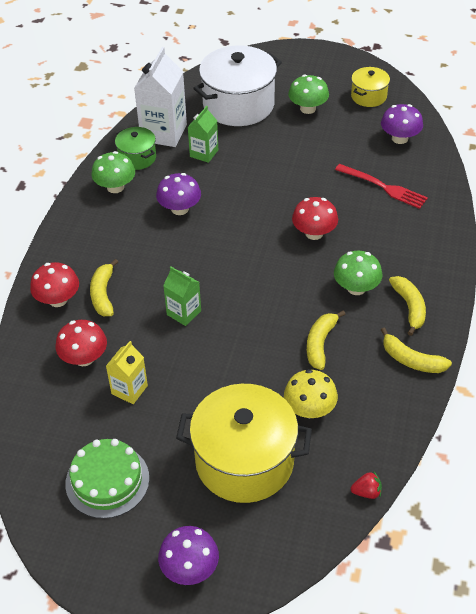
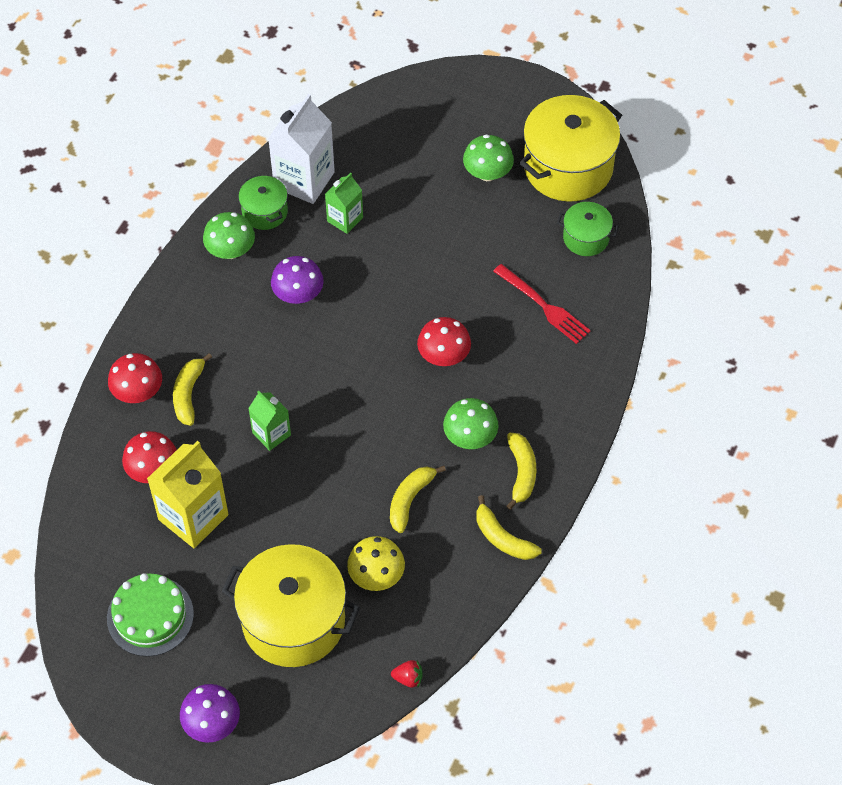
camera: 10 degrees right, 10 degrees up
yellow carton [106,341,148,404] -> yellow carton [147,441,229,548], size x1.76
white pot [193,45,282,126] -> none
yellow pot [351,67,390,107] -> yellow pot [519,95,622,202], size x1.98
purple mushroom [381,104,423,144] -> green pot [557,202,619,256]

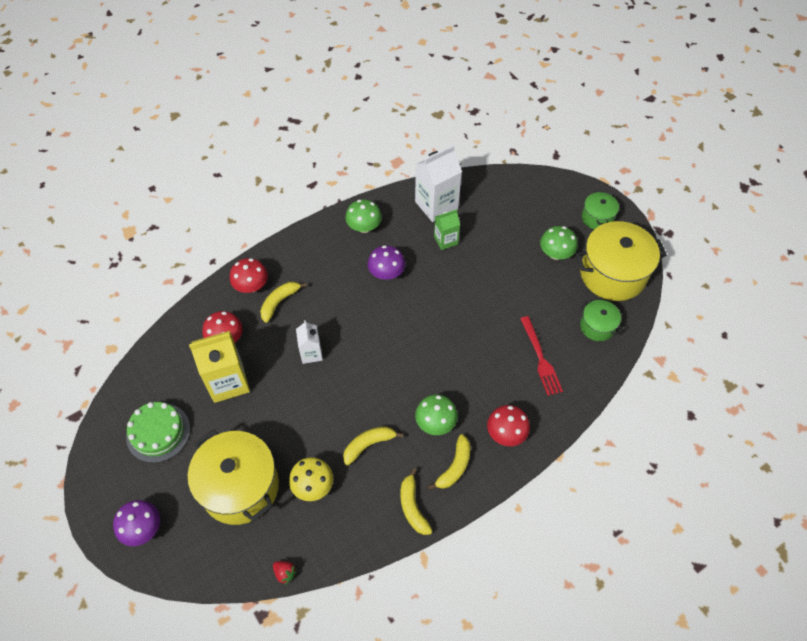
camera: 30 degrees right, 0 degrees up
green pot [238,175,288,230] -> green pot moved to [582,191,619,229]
green carton [248,390,291,451] -> white carton [296,320,323,364]
red mushroom [417,317,471,366] -> red mushroom moved to [487,405,530,446]

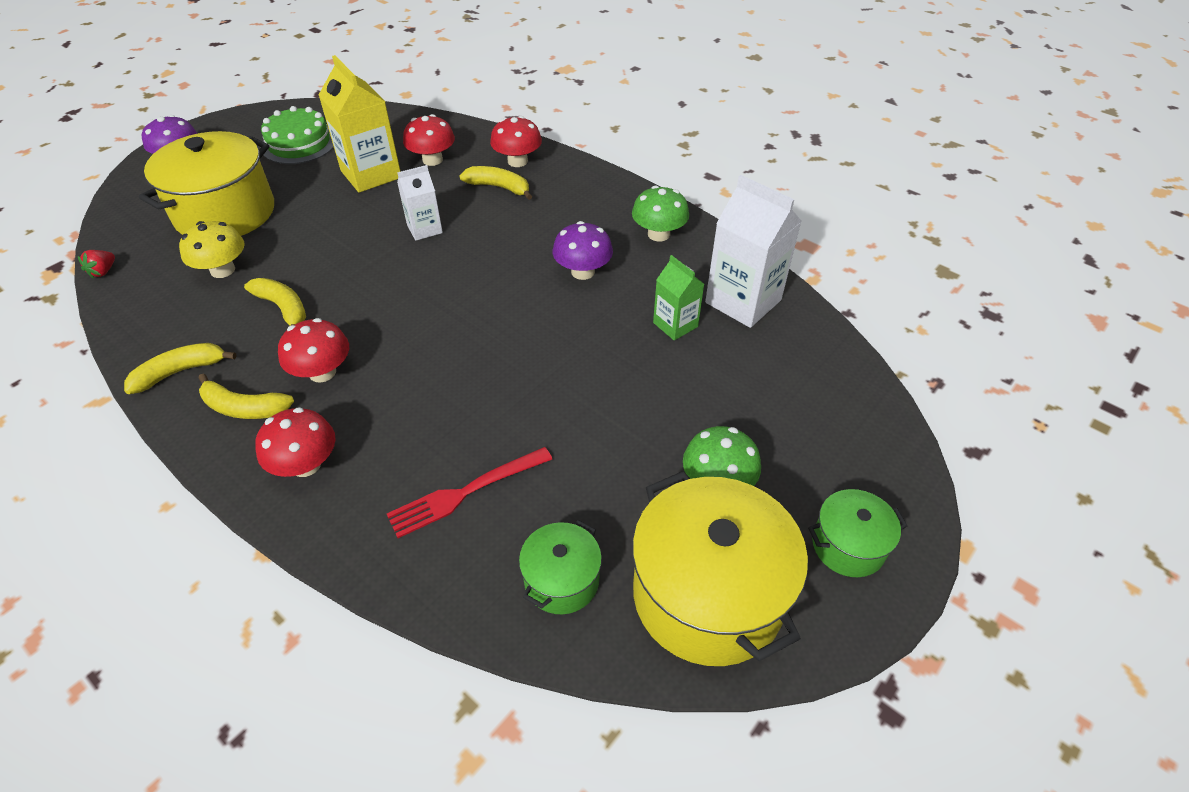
camera: 75 degrees right, 10 degrees down
green mushroom [415,394,458,435] -> red mushroom [278,318,349,382]

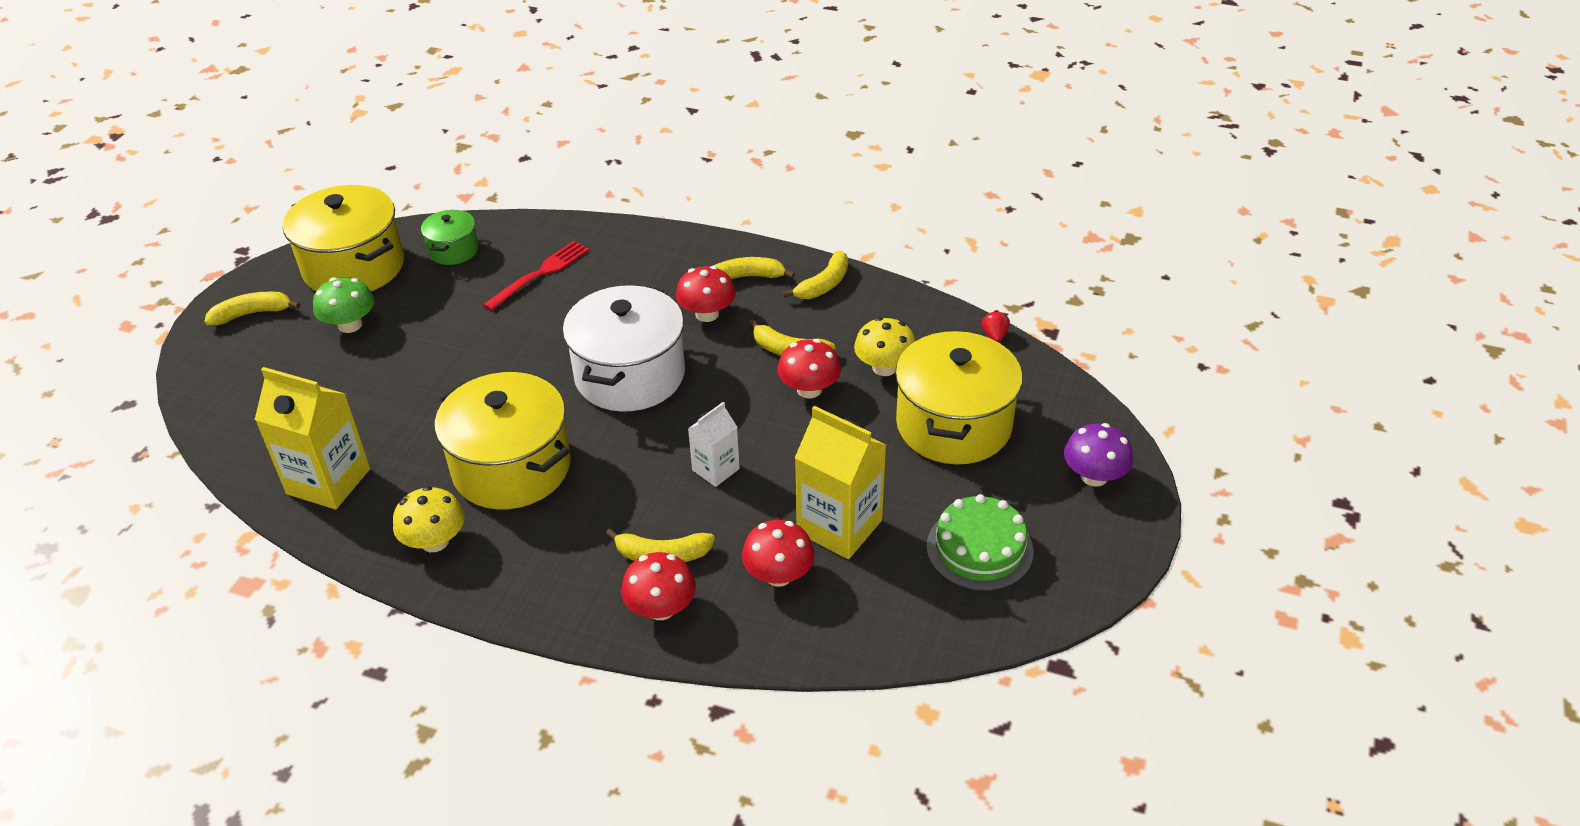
camera: 160 degrees right, 5 degrees down
red mushroom [255,407,335,477] -> red mushroom moved to [777,339,841,398]
purple mushroom [553,221,613,280] -> yellow pot [435,372,571,509]
green mushroom [632,186,689,242] -> yellow mushroom [393,486,465,552]
green carton [653,255,704,340] -> none
white carton [705,175,802,328] -> yellow carton [255,367,370,509]
green pot [808,489,907,577] -> yellow banana [204,292,300,325]
none -> white pot [563,285,685,412]

